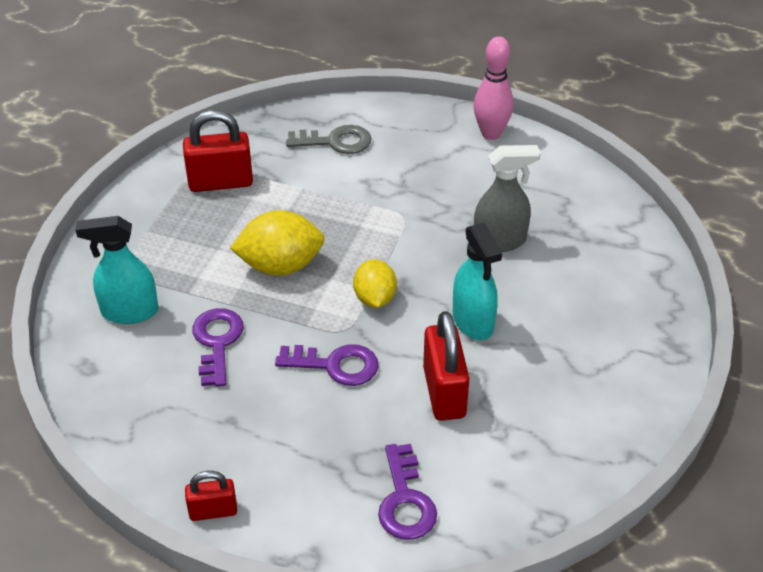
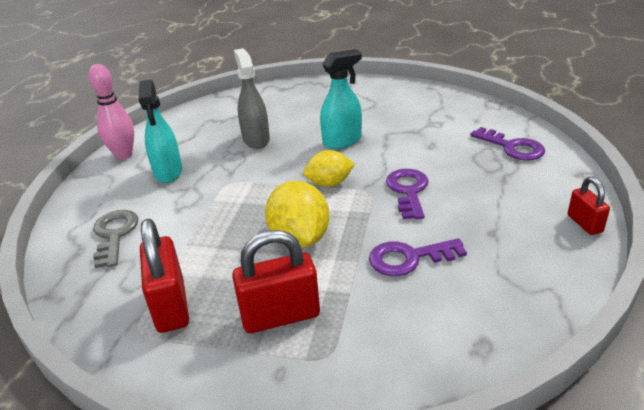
camera: 95 degrees left, 10 degrees down
turquoise spray bottle [76,216,159,324] -> turquoise spray bottle moved to [138,80,182,183]
purple key [378,444,437,540] -> purple key turned 60 degrees clockwise [470,127,545,161]
red padlock [423,311,469,421] -> red padlock moved to [232,230,320,333]

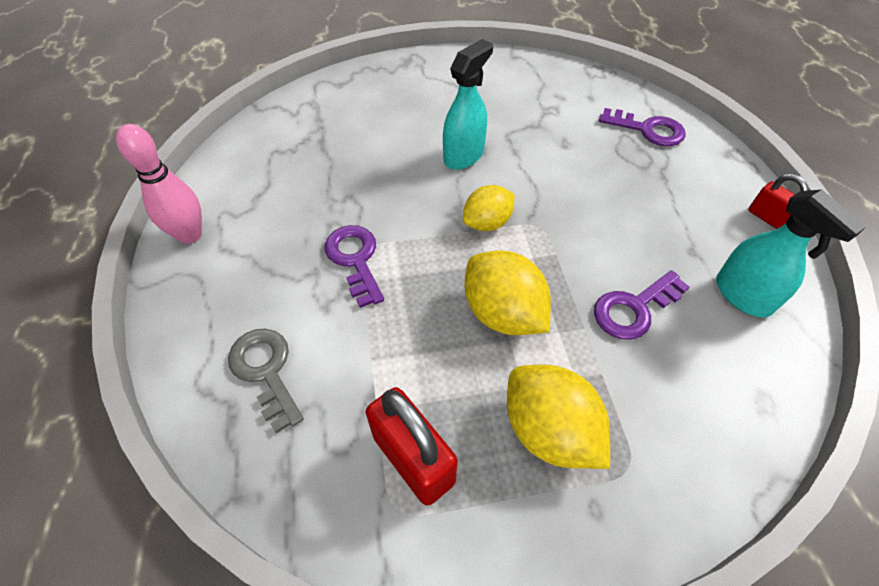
camera: 25 degrees left, 20 degrees up
turquoise spray bottle [138,80,182,183] -> turquoise spray bottle moved to [716,189,867,318]
red padlock [232,230,320,333] -> yellow lemon [507,365,610,469]
grey spray bottle [234,48,270,149] -> none
purple key [386,169,429,219] -> purple key moved to [325,225,384,308]

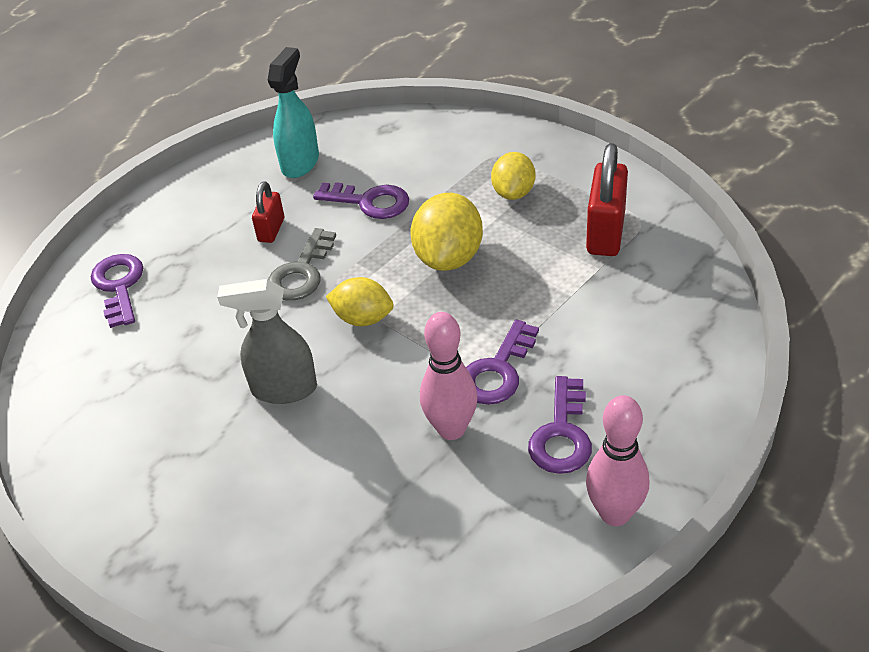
camera: 125 degrees left, 10 degrees down
grey key [228,329,304,433] -> grey key moved to [268,228,336,301]
turquoise spray bottle [443,39,493,170] -> grey spray bottle [217,279,317,404]
yellow lemon [507,365,610,469] -> yellow lemon [491,152,535,200], size x0.66
red padlock [748,174,809,229] -> red padlock moved to [252,181,284,243]
none -> pink bowling pin [420,312,478,440]
none -> purple key [528,376,592,474]

